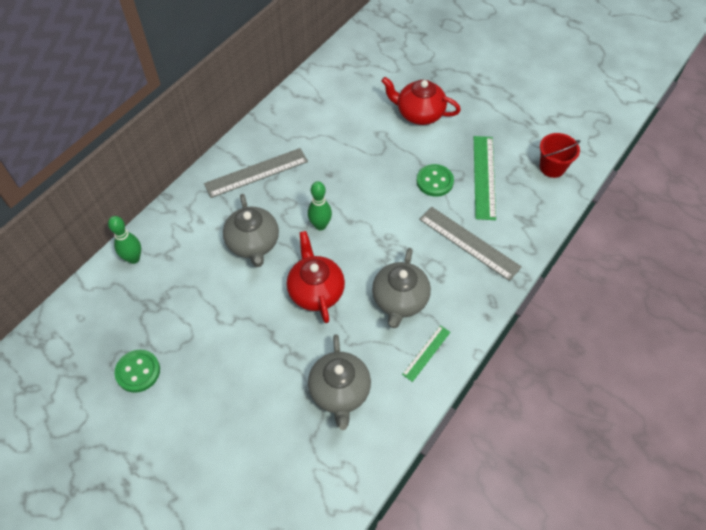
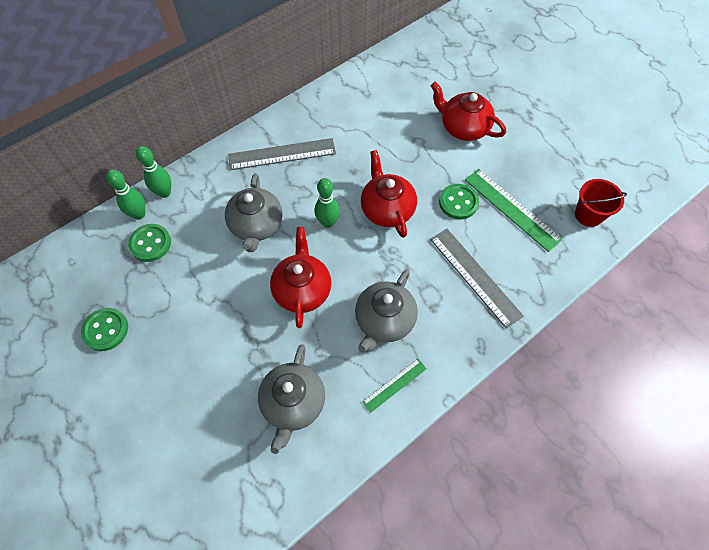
camera: 15 degrees right, 5 degrees up
green ruler [474,136,496,220] -> green ruler turned 60 degrees counterclockwise [465,169,563,252]
none -> green button [128,224,171,262]
none -> green bowling pin [136,146,171,198]
none -> red teapot [361,150,417,238]

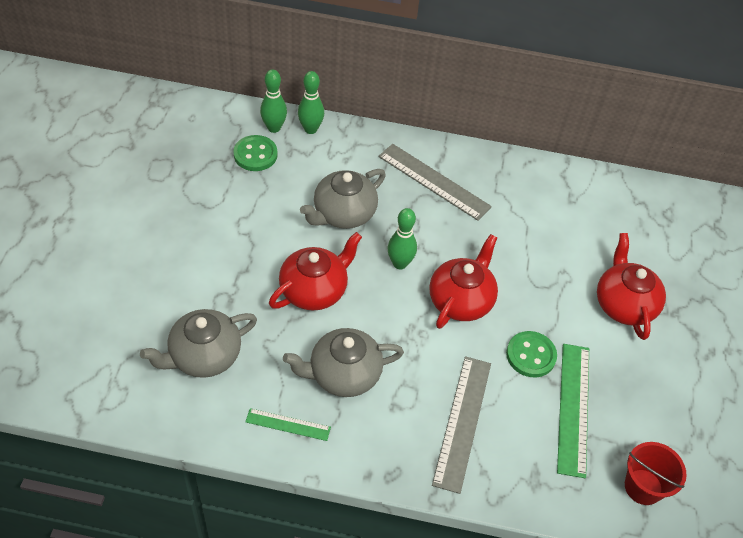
camera: 45 degrees right, 10 degrees down
green button [81,308,128,351] -> none

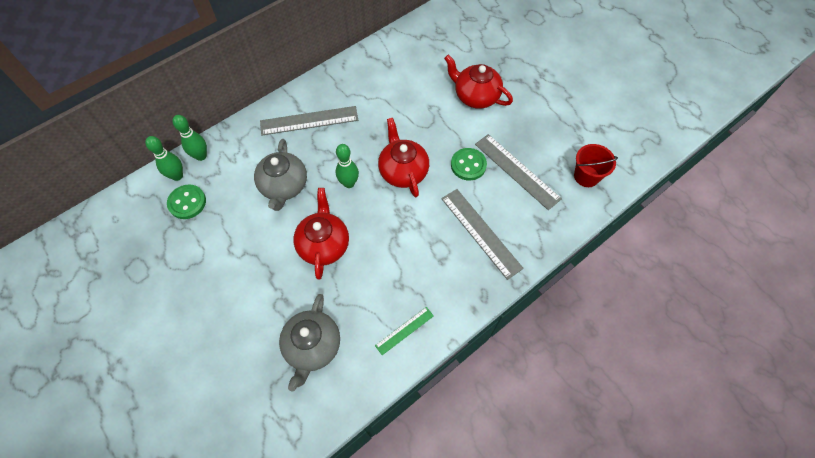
camera: 45 degrees left, 10 degrees up
grey teapot [283,328,404,397] -> none
green ruler [557,344,589,478] -> grey ruler [475,134,562,210]

